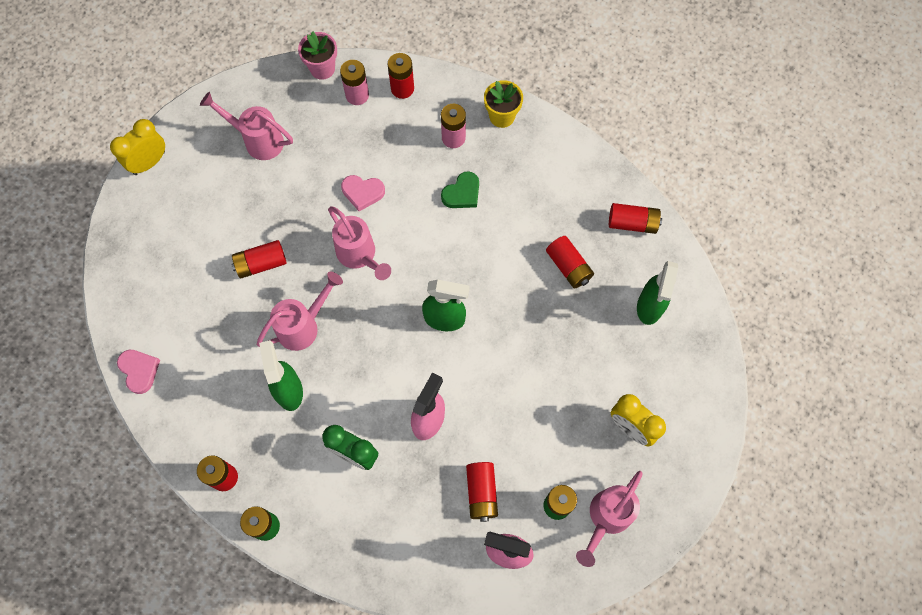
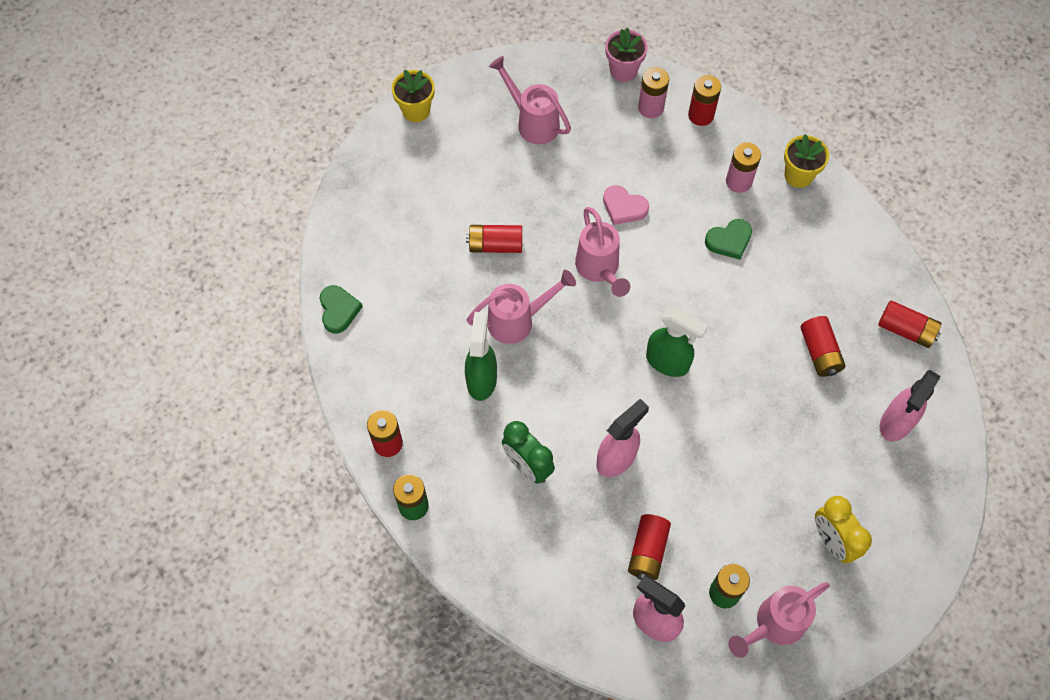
camera: 20 degrees right, 5 degrees down
yellow clock [110,119,165,175] -> yellow flower pot [392,70,435,122]
pink heart [117,350,160,394] -> green heart [320,285,363,333]
green spray bottle [637,261,678,325] -> pink spray bottle [880,370,941,441]

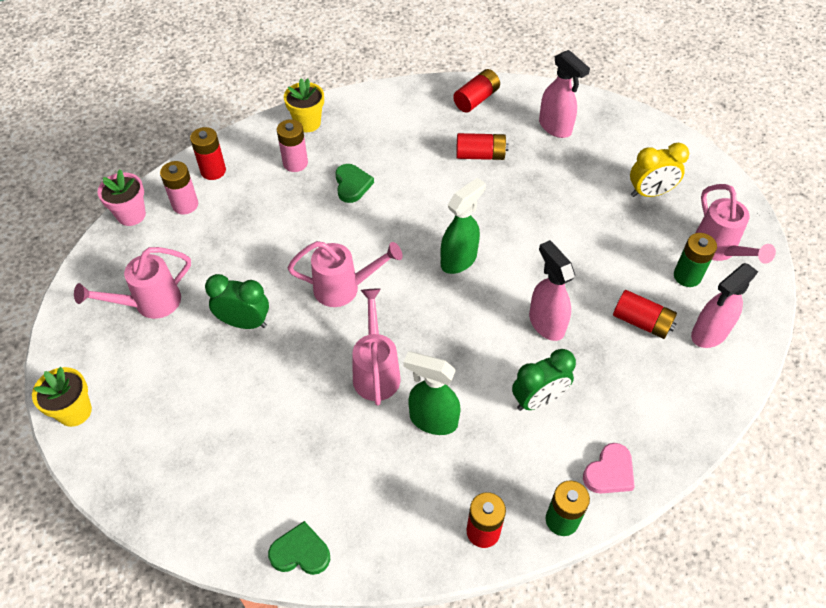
camera: 75 degrees left, 10 degrees down
red battery [466,225,522,253] -> none
pink heart [603,185,649,225] -> pink heart moved to [583,443,635,494]
none -> green clock [205,274,269,329]

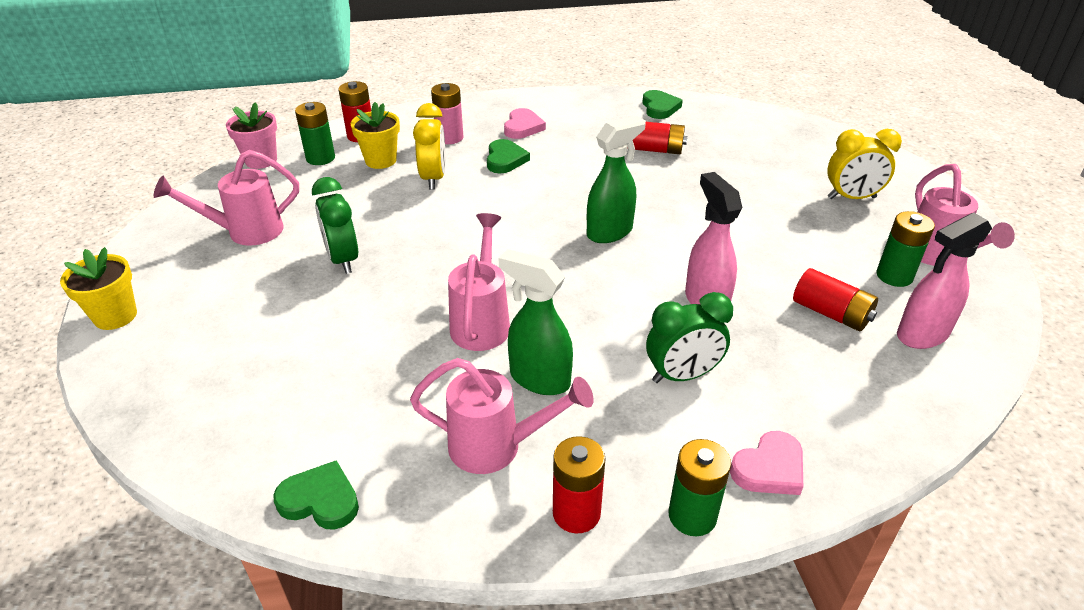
camera: 10 degrees right, 15 degrees down
pink battery [160,161,198,214] -> green battery [295,102,335,165]
green clock [205,274,269,329] -> green clock turned 135 degrees counterclockwise [312,177,358,274]
yellow flower pot [284,78,324,132] -> yellow flower pot moved to [351,102,400,169]
pink watering can [288,241,403,307] -> pink watering can moved to [410,358,594,474]
red battery [453,69,500,112] -> green heart [642,90,683,119]
pink spray bottle [539,50,590,138] -> none
none -> yellow clock [413,103,446,190]
none -> pink heart [504,108,546,139]

